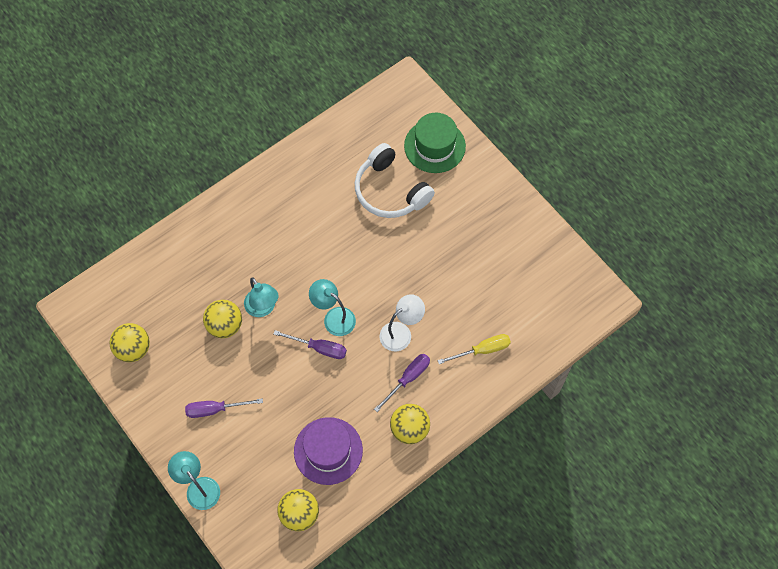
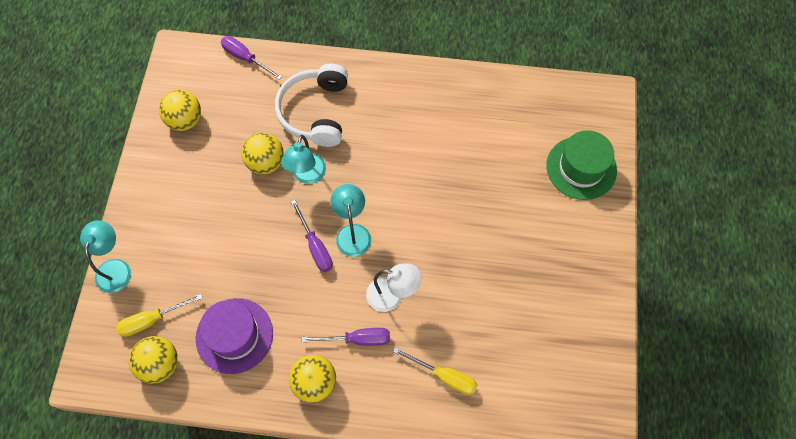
camera: 45 degrees right, 0 degrees up
purple screwdriver [185,398,263,418] -> purple screwdriver moved to [221,36,282,80]
white headphones [355,143,435,218] -> white headphones moved to [275,64,348,147]
none -> yellow screwdriver [116,294,203,337]

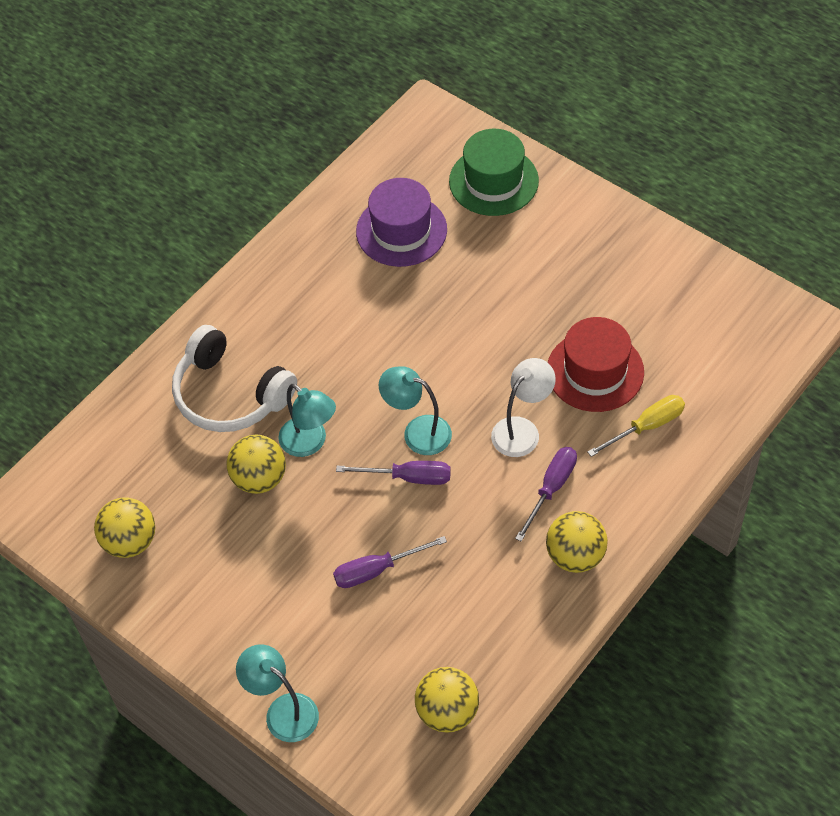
camera: 55 degrees left, 10 degrees down
yellow screwdriver [116,294,203,337] -> none
purple hat [196,298,273,374] -> purple hat moved to [356,178,447,267]
purple screwdriver [221,36,282,80] -> purple screwdriver moved to [333,536,447,588]
none -> red hat [548,317,644,412]

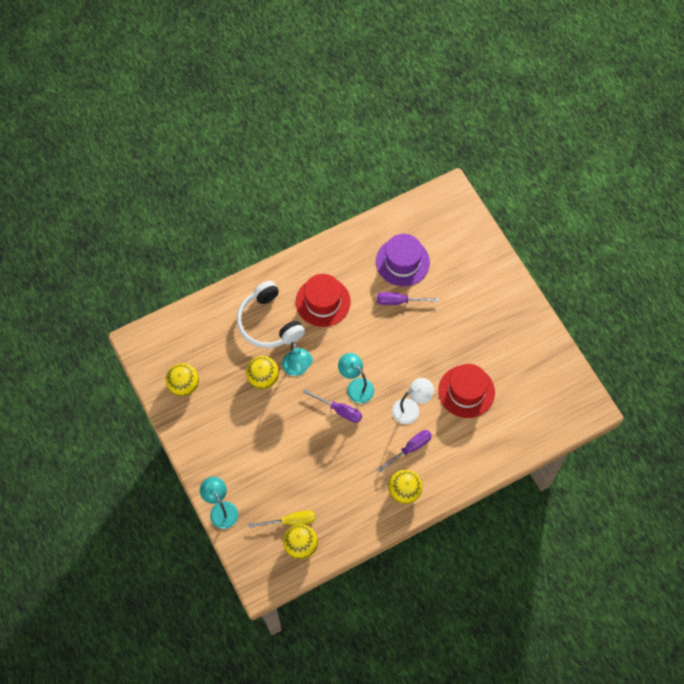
camera: 20 degrees right, 10 degrees up
purple screwdriver [333,536,447,588] -> purple screwdriver moved to [377,292,439,305]
green hat [449,129,539,216] -> none
yellow screwdriver [587,395,685,457] -> yellow screwdriver moved to [248,510,315,528]
none -> red hat [296,274,351,327]

